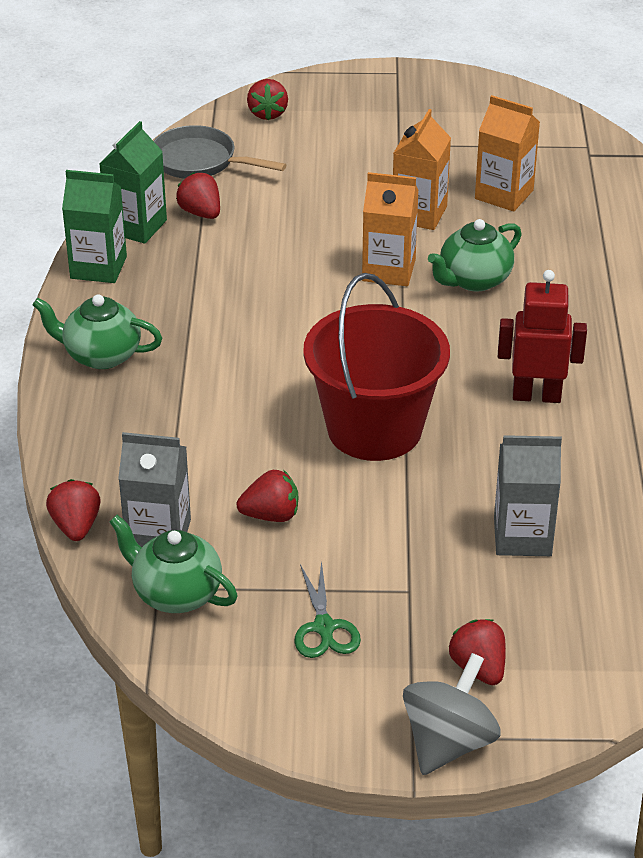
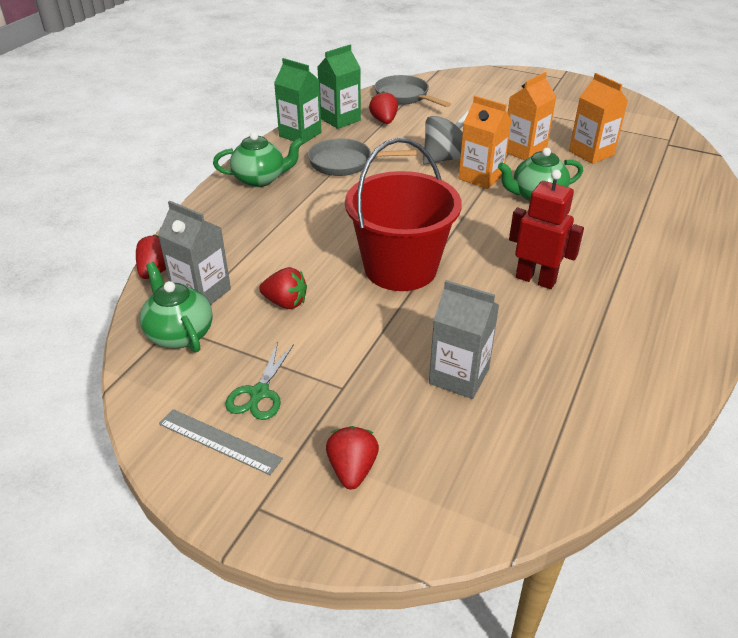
camera: 25 degrees right, 0 degrees up
green teapot [33,294,162,369] -> green teapot turned 135 degrees clockwise [213,132,303,187]
red strawberry [247,79,288,120] -> none
grey spinning top [403,653,501,775] -> grey spinning top moved to [423,110,469,165]
none -> grey ruler [159,409,283,475]
none -> grey pan [308,138,417,176]

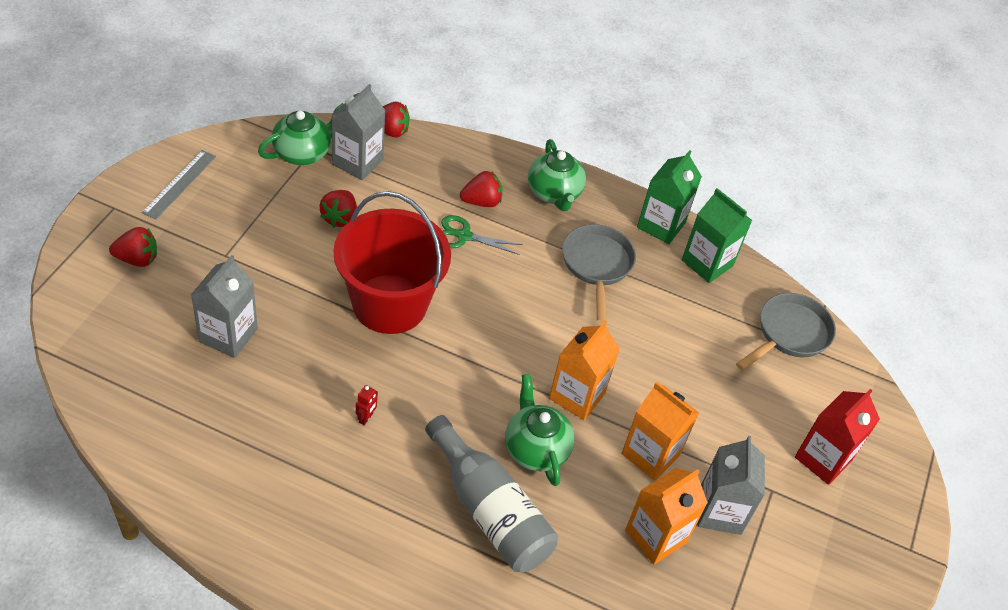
camera: 80 degrees right, 10 degrees up
green scissors [225,342,294,420] -> green scissors moved to [441,215,523,255]
red strawberry [369,91,398,124] -> red strawberry moved to [460,171,502,207]
grey spinning top [423,110,469,165] -> none
red robot [509,170,584,289] -> red robot [356,385,378,425], size x0.42
none -> grey bottle [425,415,558,572]
none -> grey carton [698,436,765,535]
none -> red carton [795,389,880,485]

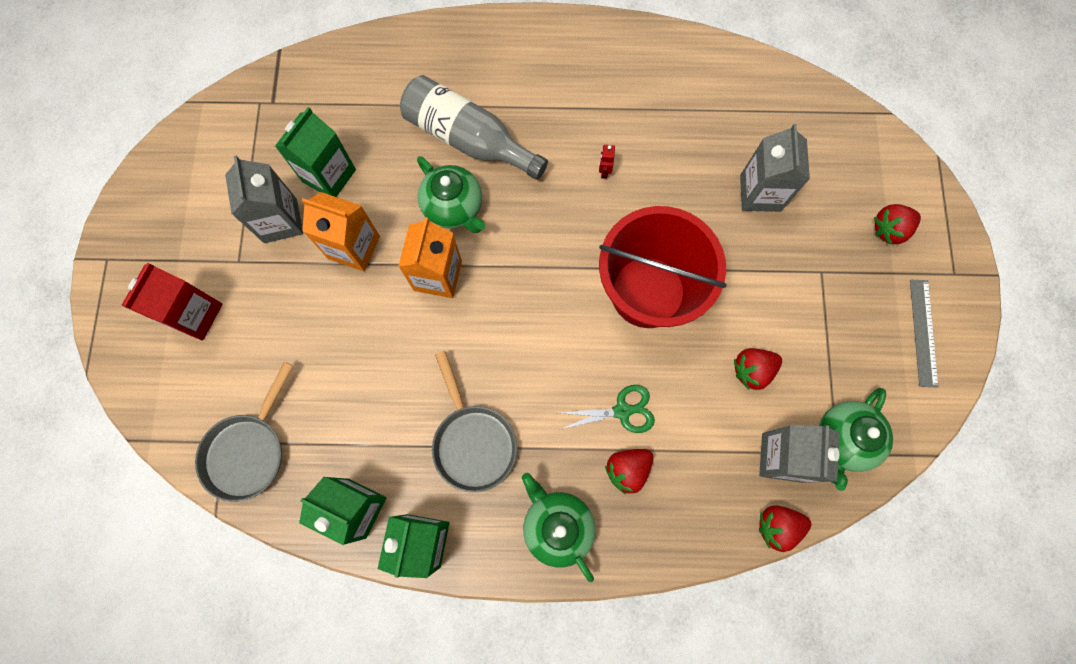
camera: 165 degrees right, 25 degrees up
red strawberry [320,190,357,227] -> red strawberry turned 105 degrees counterclockwise [734,348,782,390]
orange carton [625,468,708,565] -> green carton [275,107,356,197]

